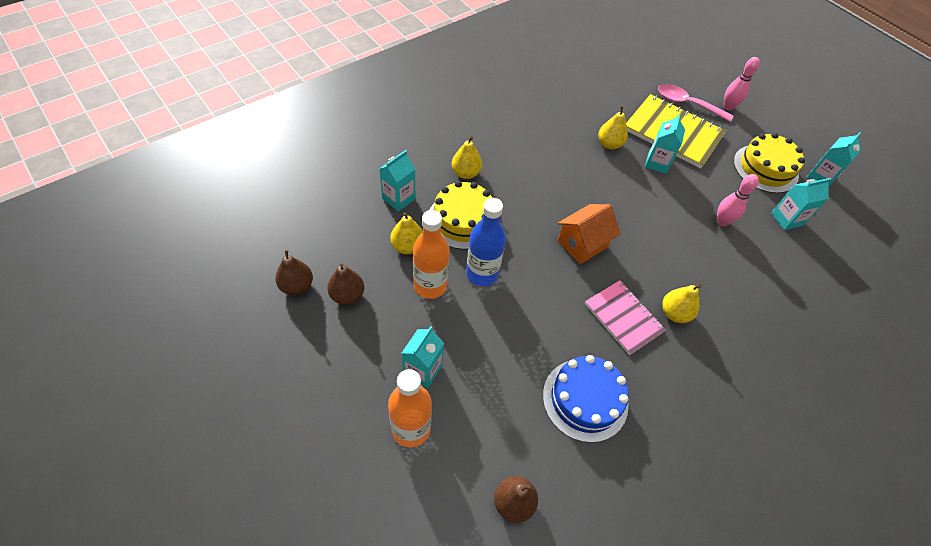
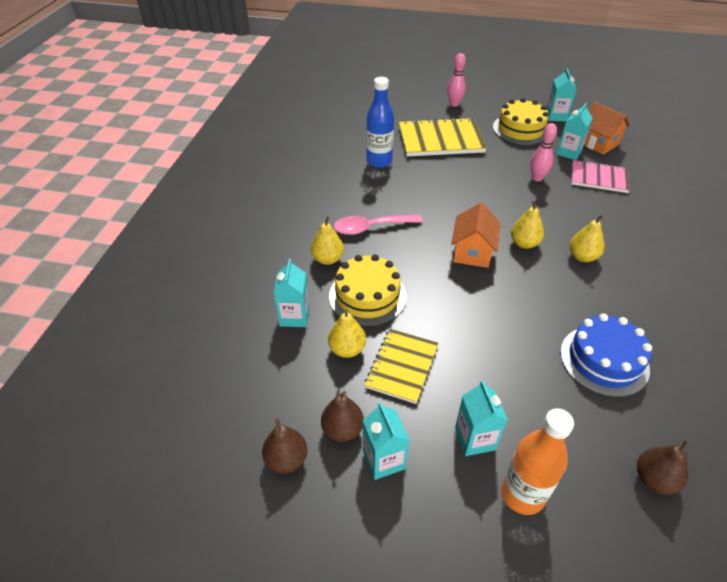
camera: 35 degrees left, 10 degrees down
orange bottle [413,210,450,299] -> yellow notebook [365,329,438,404]
blue bottle [466,198,506,286] -> blue bottle moved to [366,77,394,168]
pink notebook [585,280,666,355] -> pink notebook moved to [571,160,630,193]
yellow pear [598,106,628,150] -> yellow pear moved to [511,200,544,249]
turquoise carton [645,114,685,174] -> turquoise carton moved to [363,402,410,480]
pink spoon [658,84,734,122] -> pink spoon moved to [334,215,423,235]
none -> orange house [584,102,630,155]

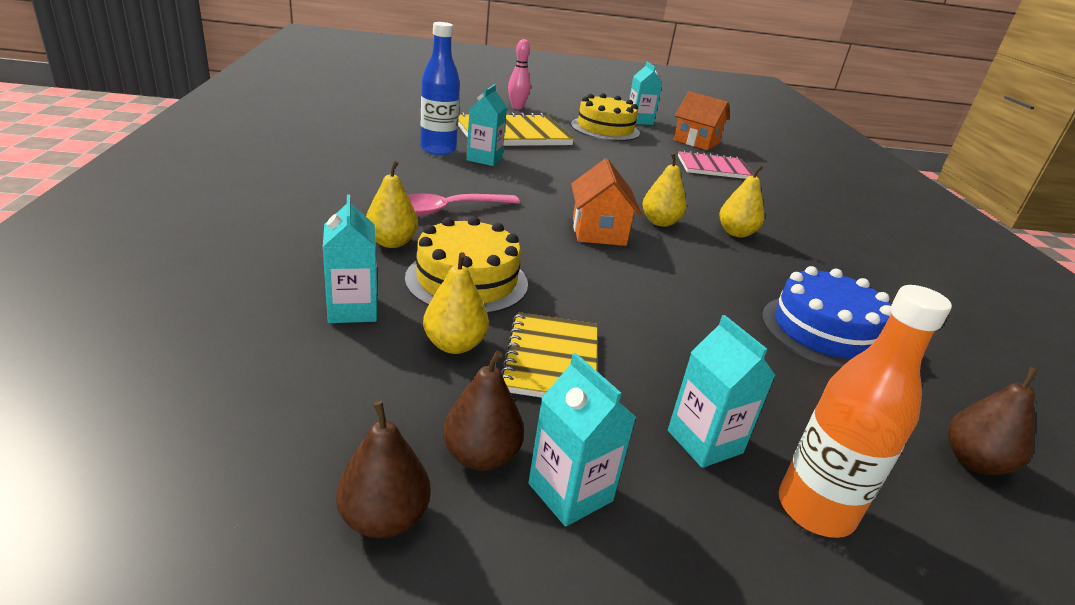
camera: 20 degrees left, 15 degrees down
pink bowling pin [530,123,557,181] -> none
turquoise carton [557,103,593,160] -> turquoise carton moved to [466,85,507,166]

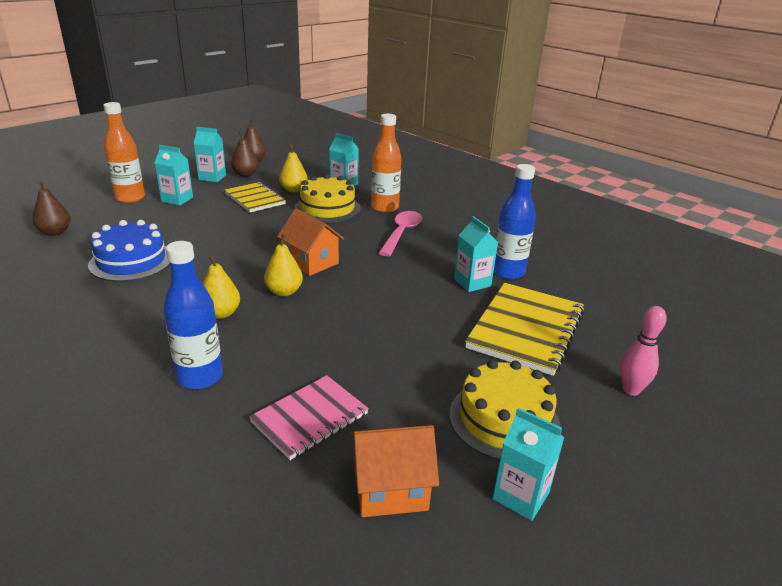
camera: 140 degrees right, 0 degrees up
yellow pear [366,161,418,248] -> orange bottle [371,113,402,213]
none -> blue bottle [164,241,223,389]

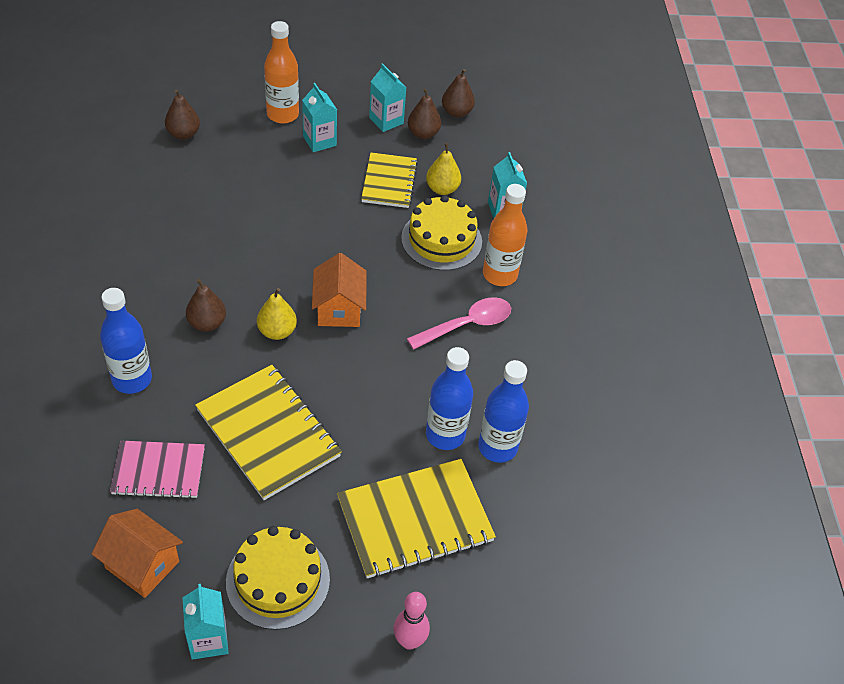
camera: 40 degrees right, 20 degrees up
blue cake [88,220,170,282] -> none
yellow pear [203,255,240,319] -> brown pear [186,279,226,331]
turquoise carton [454,216,498,292] -> blue bottle [426,347,473,450]
none -> yellow notebook [195,365,342,500]

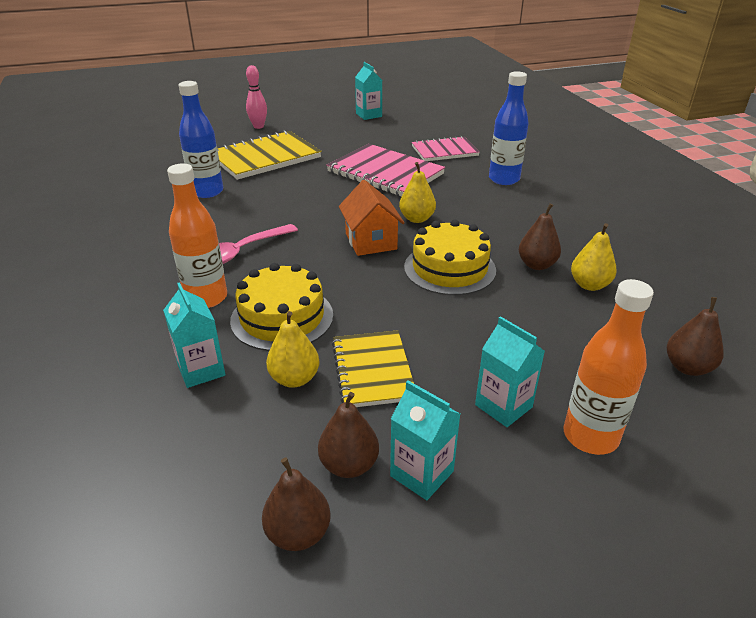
camera: 170 degrees right, 15 degrees down
orange house [92,509,183,598] -> none
brown pear [186,279,226,331] -> brown pear moved to [519,203,561,270]
yellow notebook [195,365,342,500] -> pink notebook [327,144,445,197]
yellow cake [226,526,330,630] -> yellow cake moved to [404,220,496,295]
blue bottle [426,347,473,450] -> none
none -> yellow pear [571,223,617,291]

